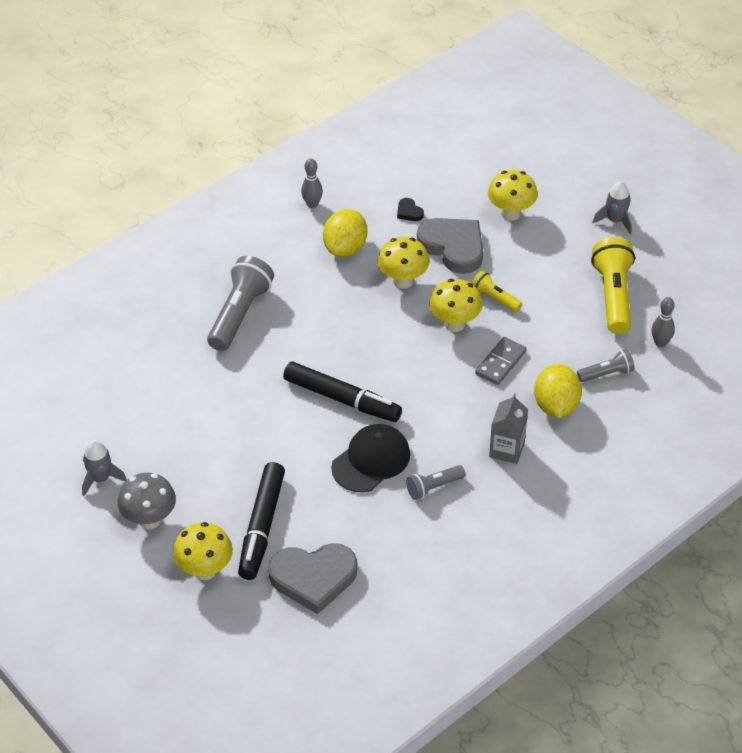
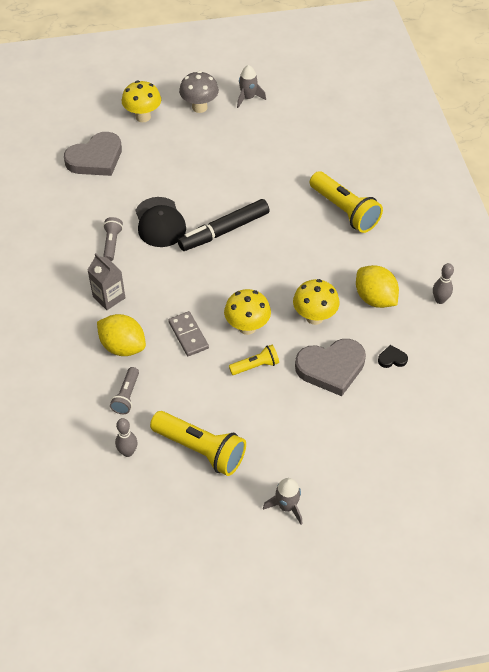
camera: 120 degrees right, 5 degrees up
grey flashlight [207,256,274,351] -> yellow flashlight [310,171,383,233]
black marker [238,462,285,580] -> none
grey heart [268,543,357,614] -> grey heart turned 150 degrees counterclockwise [64,132,122,176]
yellow mushroom [488,170,538,221] -> none

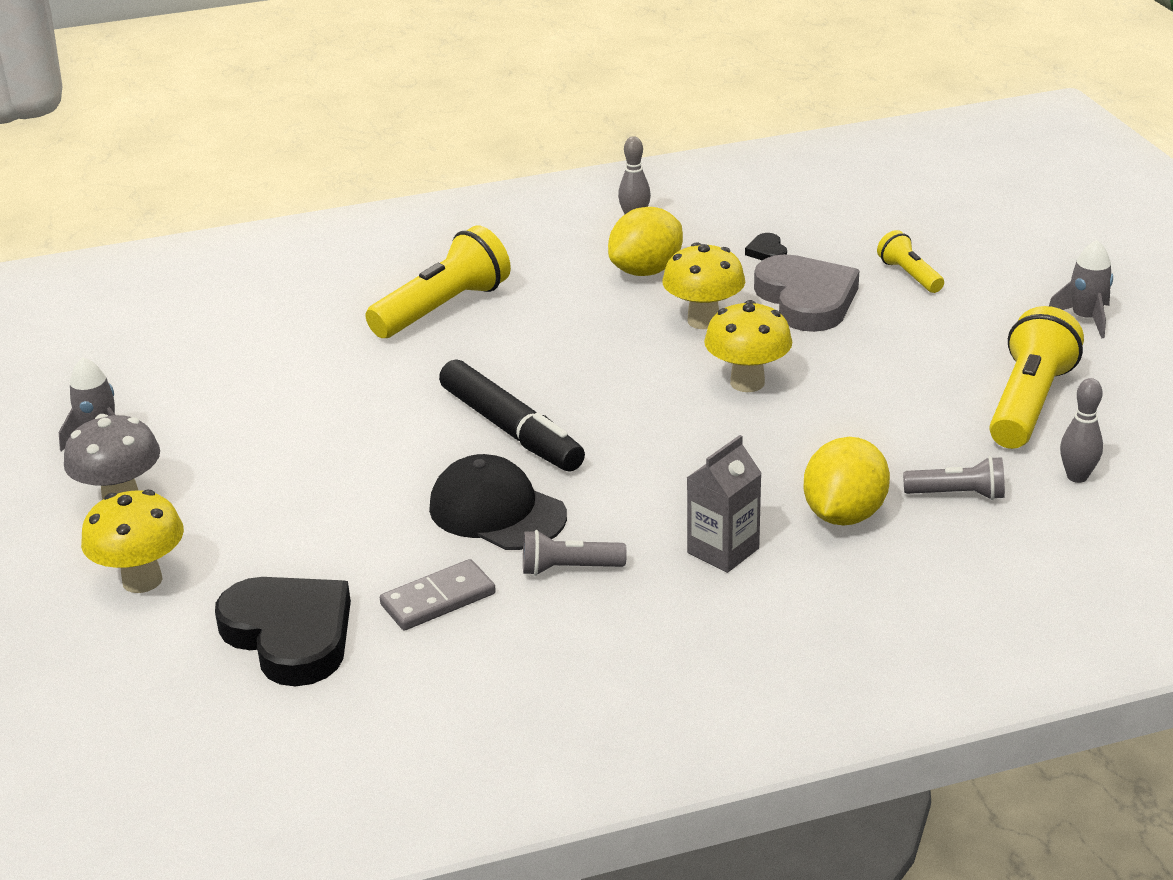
camera: 95 degrees left, 20 degrees down
grey heart [64,132,122,176] -> black heart [215,577,351,686]
black cap [135,197,186,247] -> black cap turned 120 degrees counterclockwise [429,454,567,550]
grey domino [168,311,209,356] -> grey domino moved to [380,559,496,631]
yellow flashlight [229,345,279,375] -> yellow flashlight moved to [877,230,944,293]

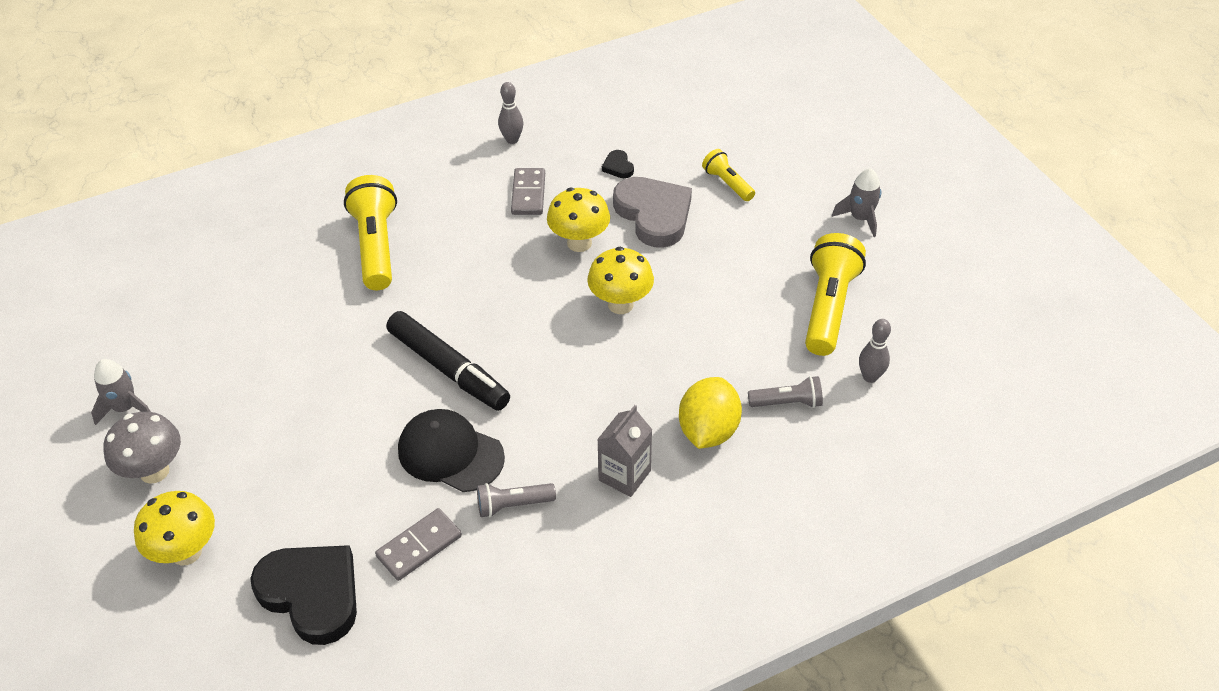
camera: 10 degrees left, 15 degrees up
yellow flashlight [365,226,511,338] -> yellow flashlight turned 45 degrees counterclockwise [344,175,397,290]
yellow lemon [608,207,683,276] -> grey domino [511,168,545,215]

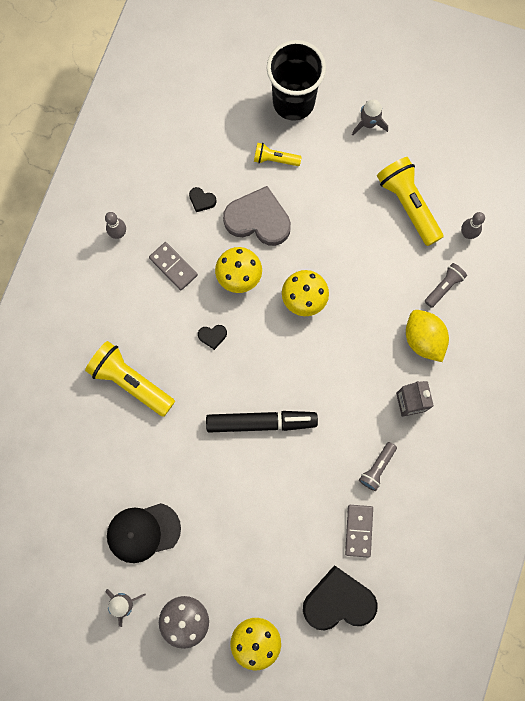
camera: 45 degrees left, 30 degrees up
black cap [398,409,505,492] -> black cap moved to [107,503,181,563]
none -> black heart [198,325,227,350]
none -> black cup [267,40,326,121]

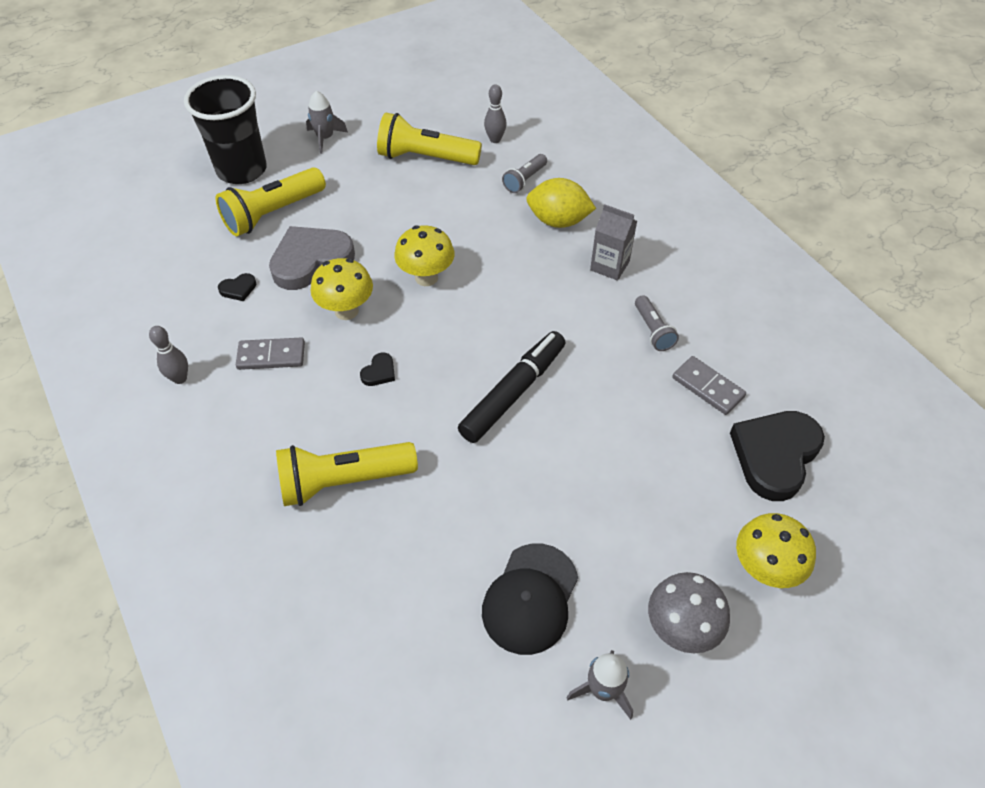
camera: 50 degrees left, 25 degrees down
yellow flashlight [254,143,301,166] -> yellow flashlight [216,167,326,236], size x1.86
grey flashlight [425,263,467,308] -> grey flashlight turned 135 degrees counterclockwise [502,154,547,193]

